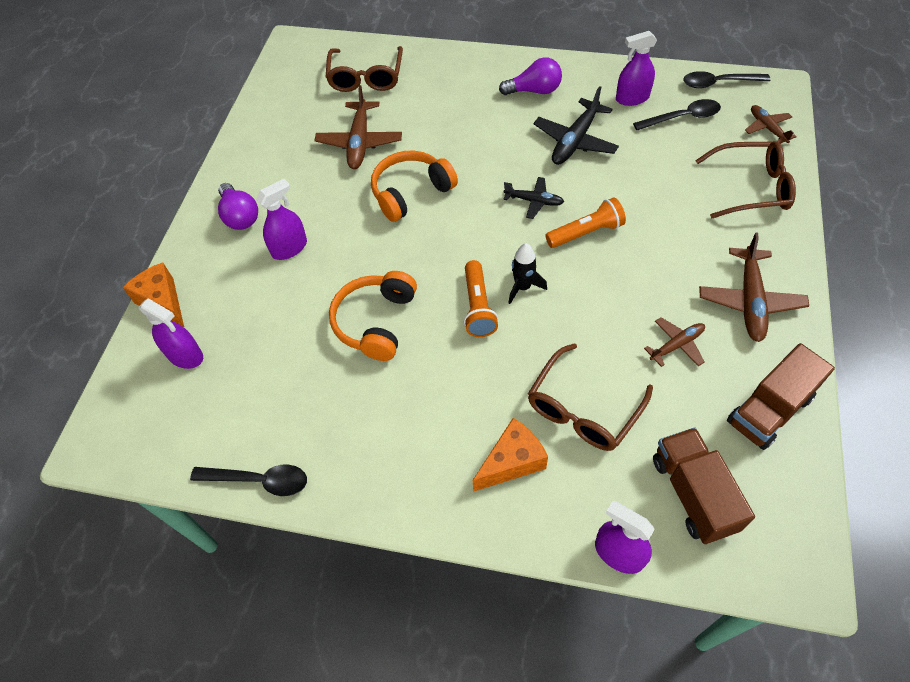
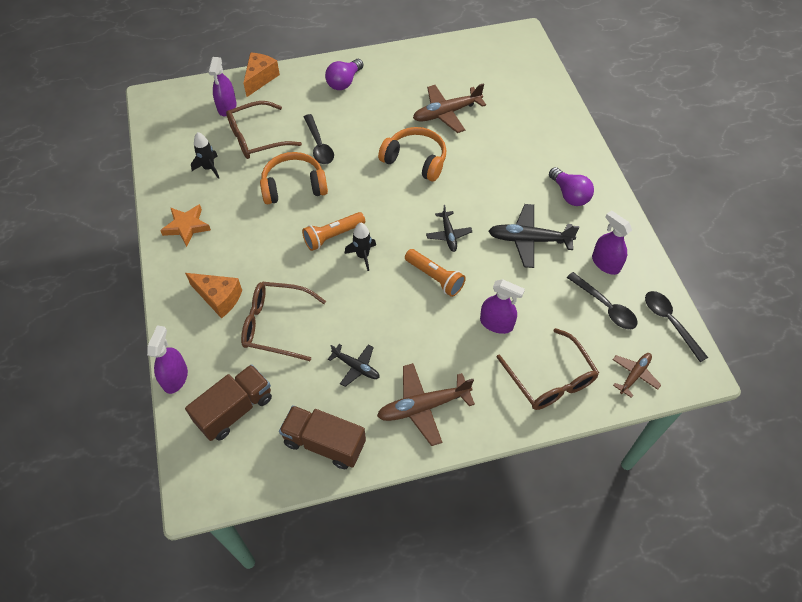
camera: 60 degrees right, 0 degrees up
black spoon [190,465,307,496] -> black spoon moved to [304,114,334,164]
purple spray bottle [256,179,307,260] -> purple spray bottle moved to [480,279,525,334]
brown glasses [326,46,403,92] -> brown glasses moved to [226,101,302,159]
brown plane [644,317,705,367] -> black plane [328,344,380,387]
none -> orange star [160,204,211,247]
none -> black rocket [191,132,219,179]

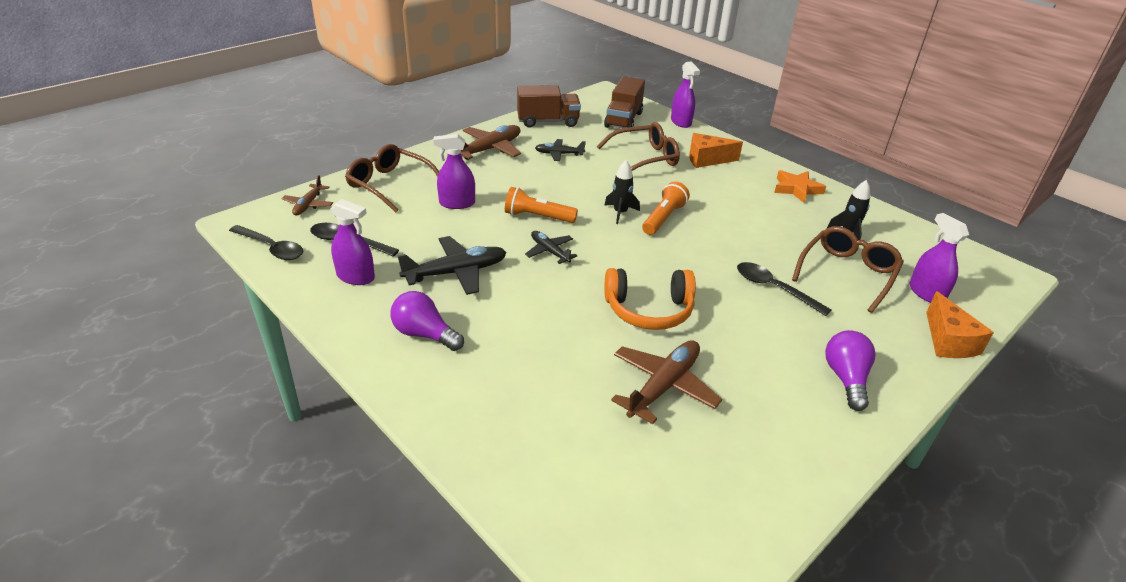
camera: 150 degrees right, 20 degrees down
orange headphones [260,152,328,204] -> none

